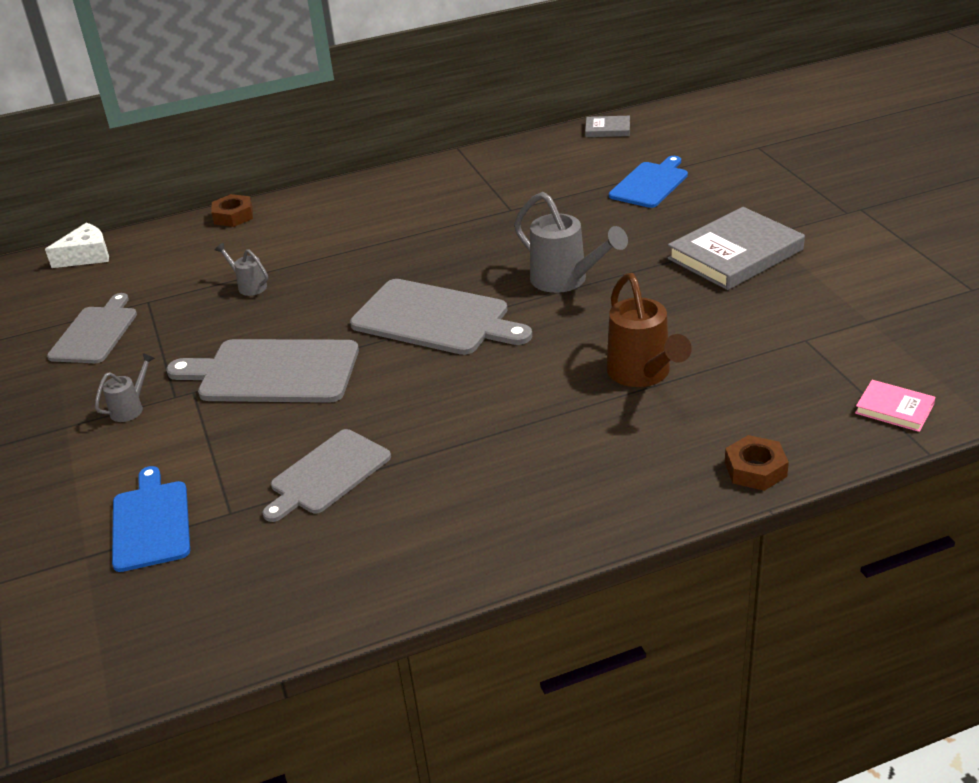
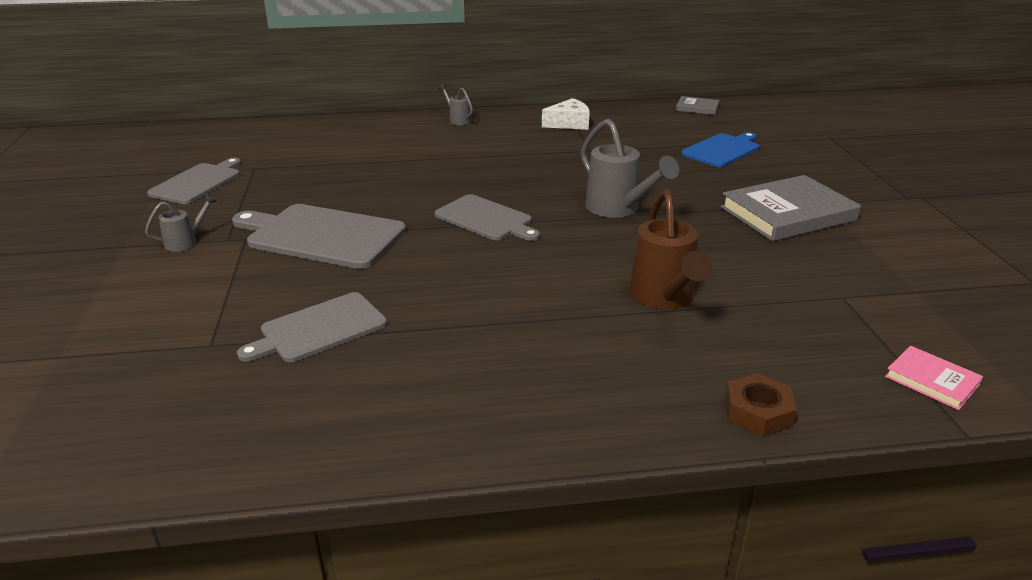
camera: 10 degrees right, 5 degrees down
white cheese [45,223,109,268] -> white cheese moved to [542,98,590,130]
blue cutting board [112,466,190,572] -> none
brown nut [211,194,253,227] -> none
grey watering can [215,243,268,296] -> grey watering can moved to [438,84,473,125]
grey cutting board [350,279,532,355] -> grey cutting board [435,194,540,241], size x0.66

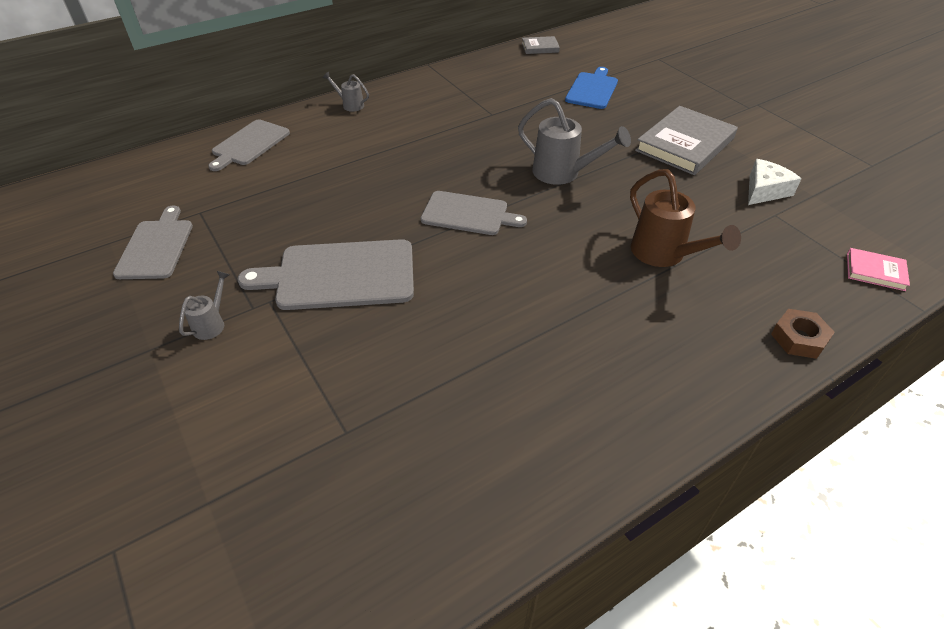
camera: 25 degrees left, 15 degrees up
grey cutting board [237,292,387,362] -> grey cutting board moved to [208,119,290,171]
white cheese [542,98,590,130] -> white cheese moved to [748,159,802,205]

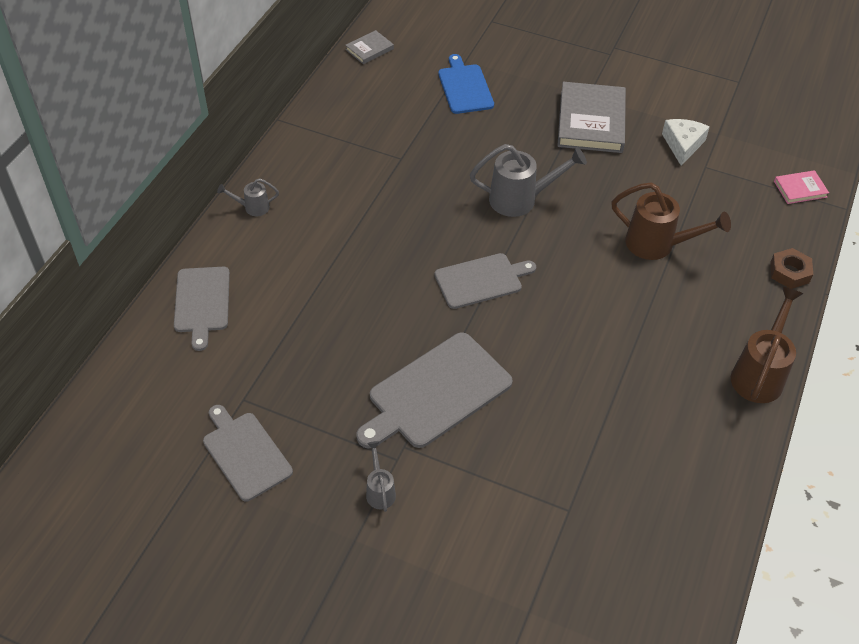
camera: 35 degrees left, 5 degrees up
none -> brown watering can [731,286,803,403]

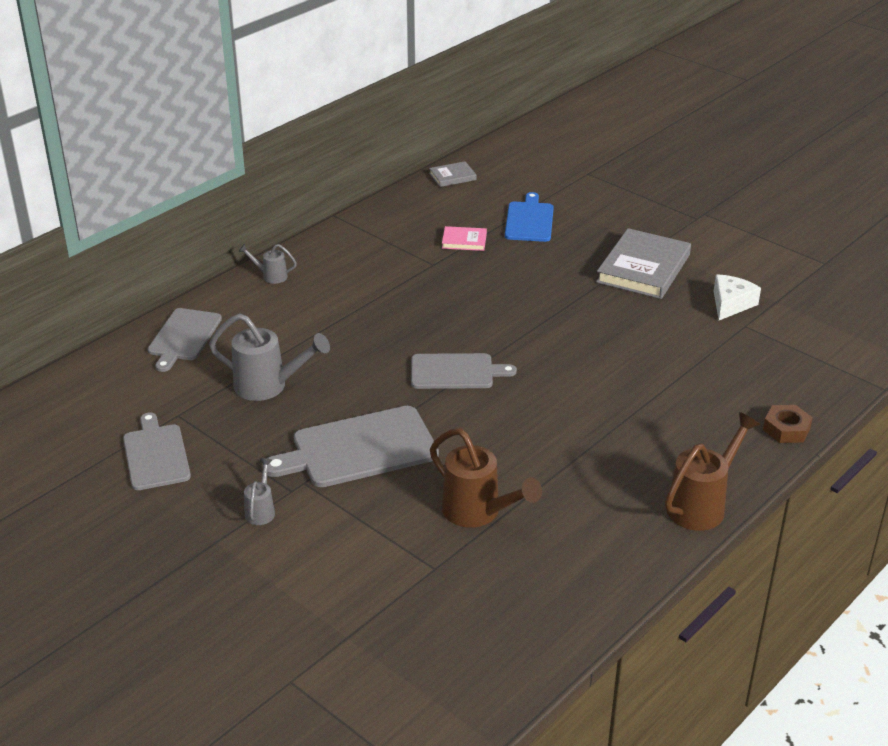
camera: 20 degrees right, 15 degrees down
grey watering can [470,144,587,217] -> grey watering can moved to [209,313,330,401]
brown watering can [611,182,731,260] -> brown watering can moved to [430,428,542,528]
pink book [774,170,829,204] -> pink book moved to [442,226,487,251]

